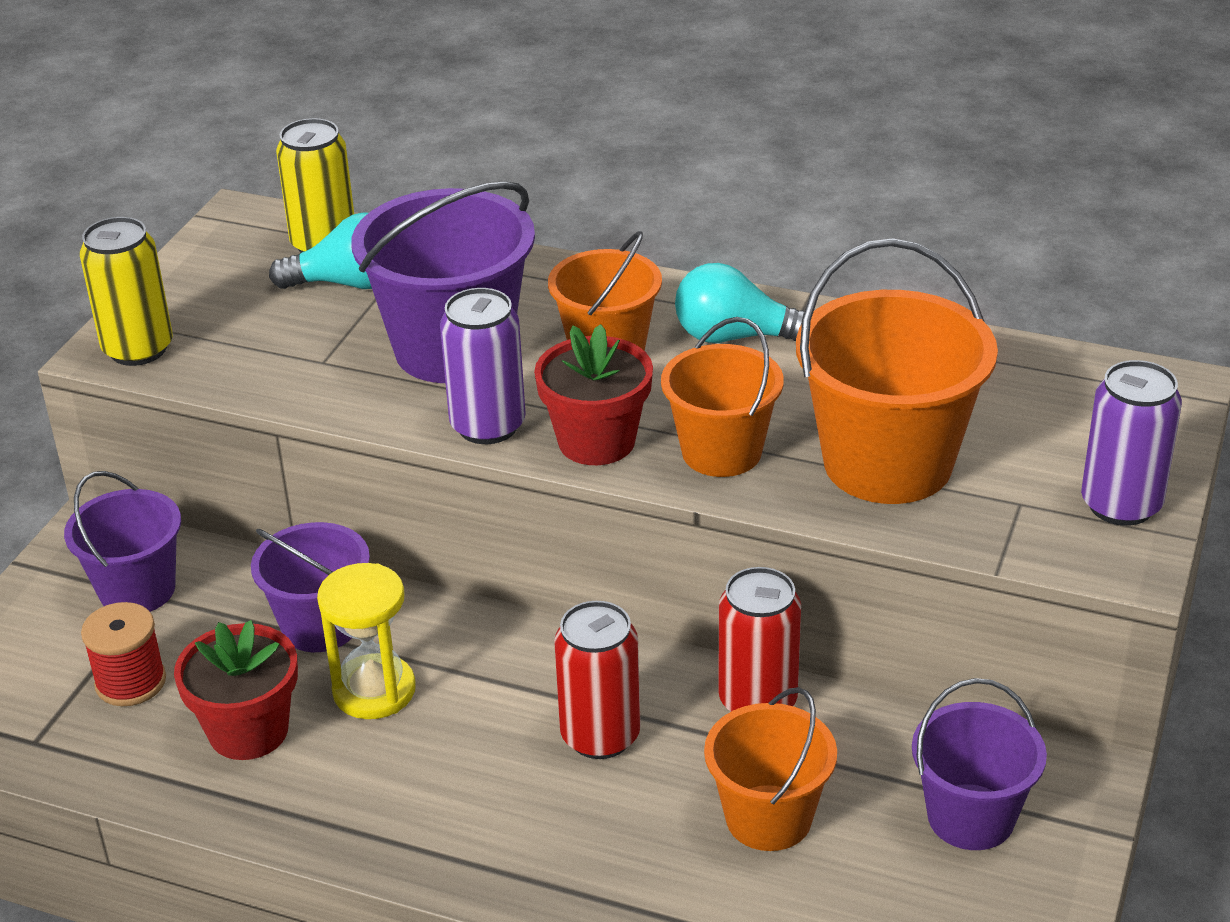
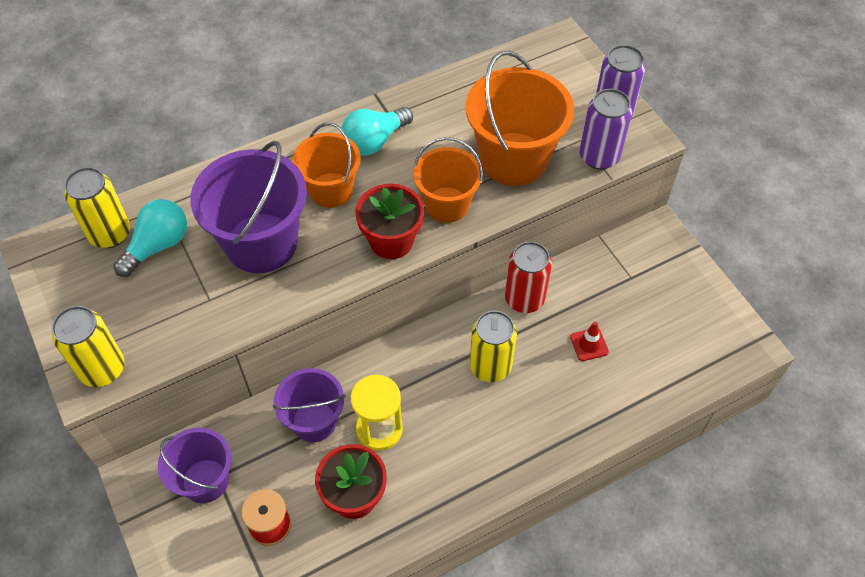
camera: 50 degrees left, 20 degrees up
purple can [440,288,526,444] -> purple can moved to [580,89,632,170]
red can [554,601,641,759] -> yellow can [470,311,517,382]
orange bucket [704,687,837,851] -> red traffic cone [570,322,609,361]
purple bucket [912,678,1047,850] -> none

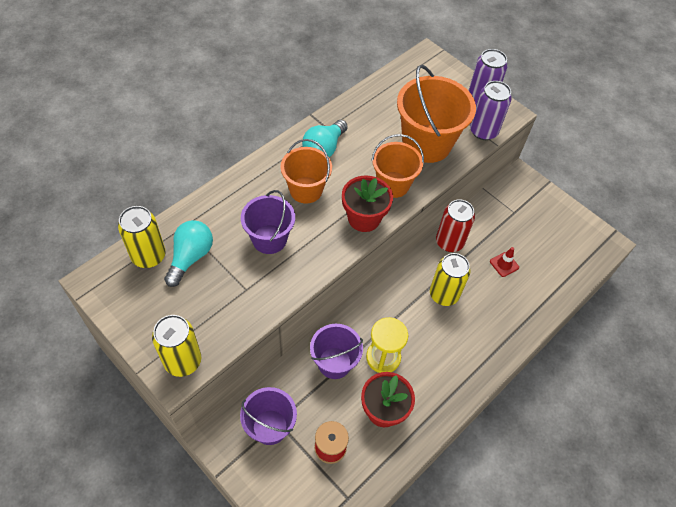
camera: 20 degrees left, 0 degrees up
purple bucket [190,141,307,273] -> purple bucket [241,190,295,254], size x0.63

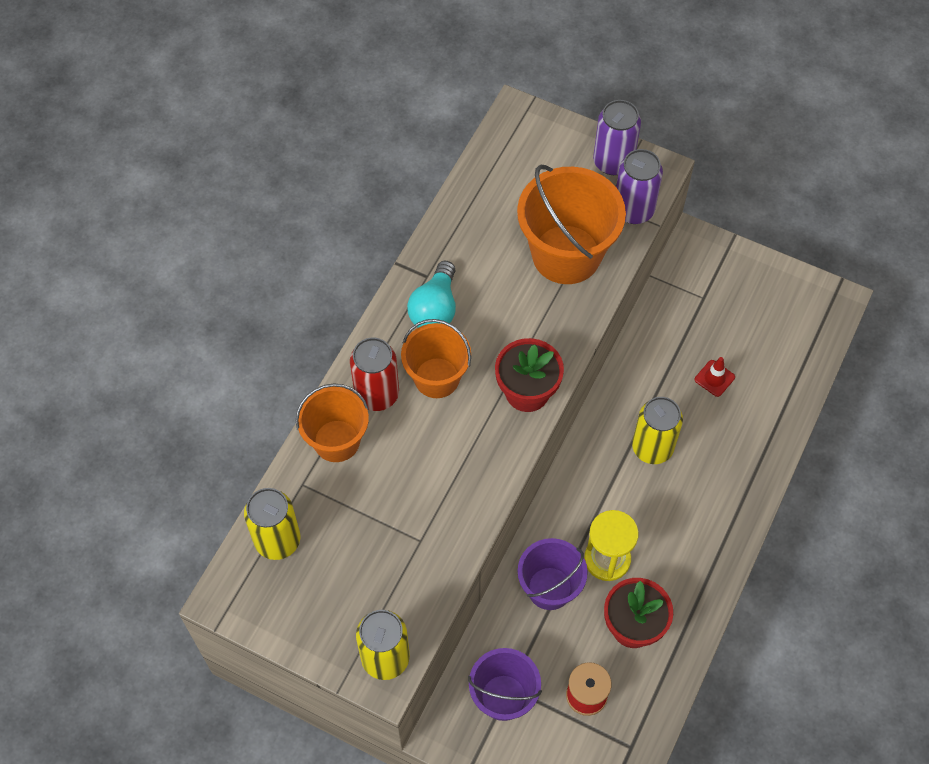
camera: 15 degrees left, 5 degrees up
turquoise light bulb [164,220,213,287] -> none
purple bucket [241,190,295,254] -> none
orange bucket [371,134,424,198] -> orange bucket moved to [296,383,369,462]
red can [436,199,475,252] -> red can moved to [350,338,399,411]

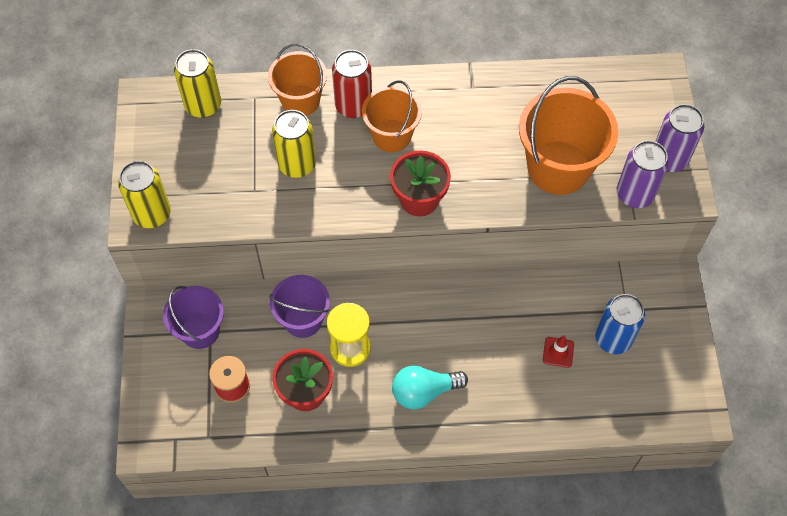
camera: 60 degrees right, 0 degrees up
turquoise light bulb [407,261,456,328] -> turquoise light bulb moved to [392,366,468,409]
yellow can [632,397,683,464] -> yellow can moved to [272,110,316,178]
none -> blue can [595,294,645,354]

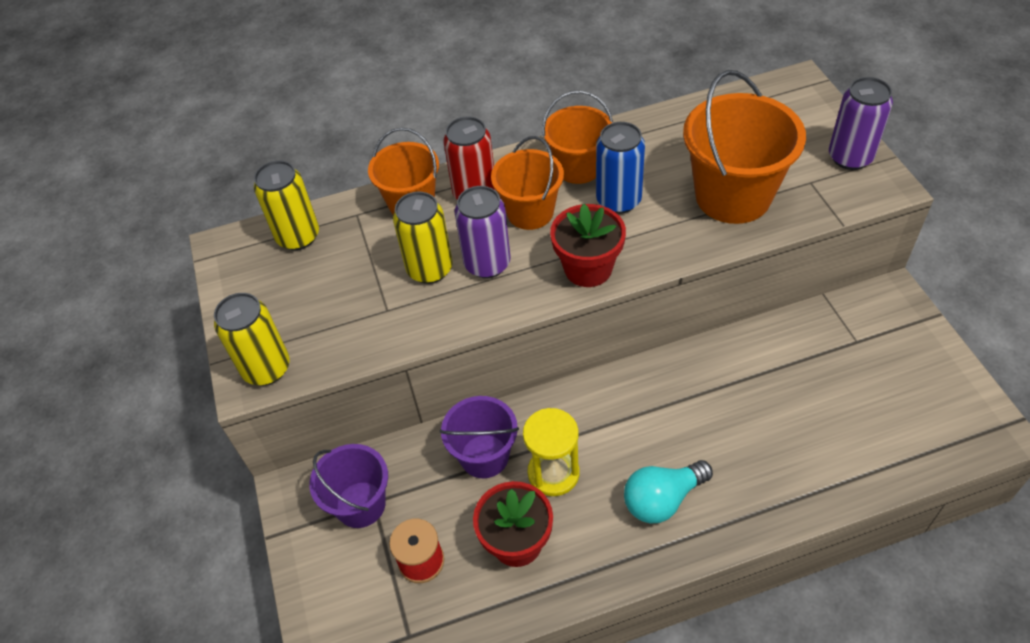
camera: 10 degrees left, 10 degrees down
red traffic cone [543,335,574,368] -> none
blue can [595,294,645,354] -> blue can moved to [596,122,645,214]
purple can [617,140,669,208] -> purple can moved to [454,186,511,278]
none -> orange bucket [542,91,613,184]

